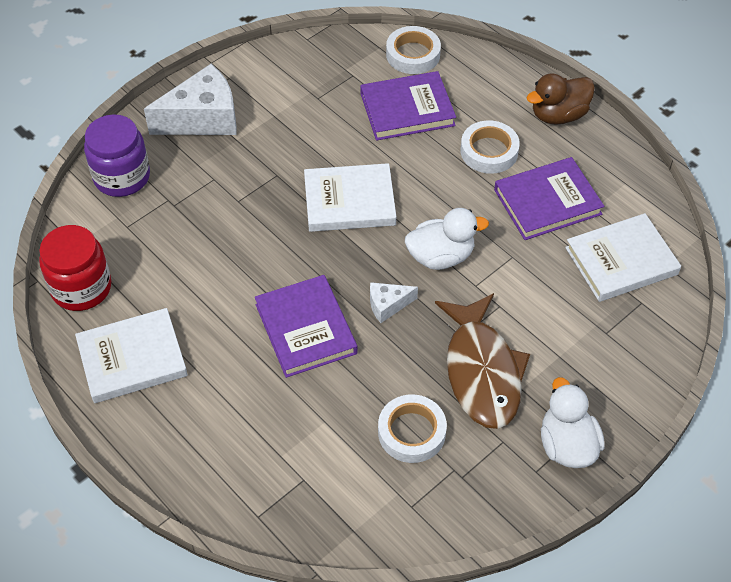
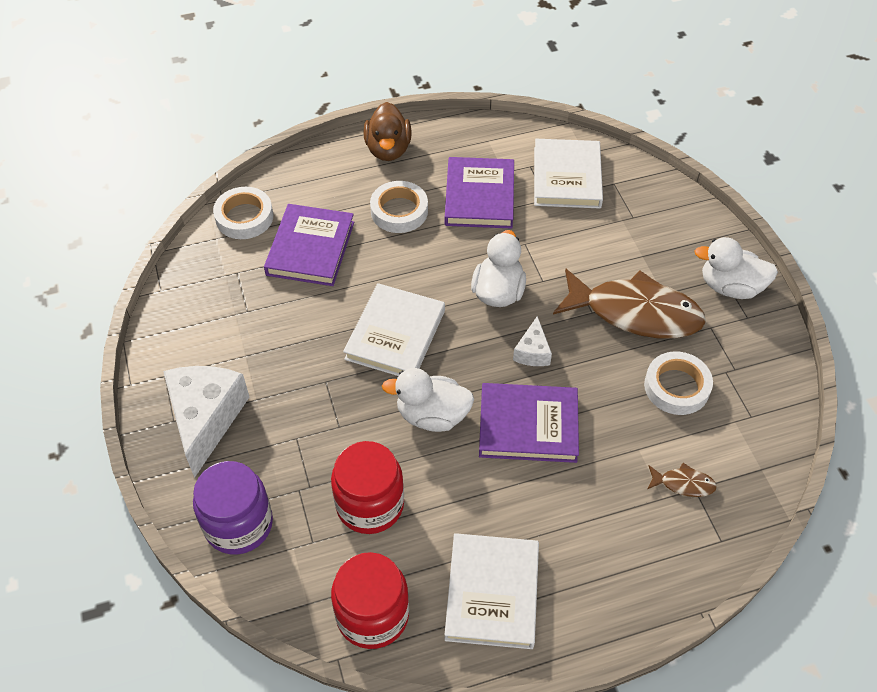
camera: 65 degrees left, 0 degrees up
none -> red jar [331,441,404,534]
none -> white duck [382,368,474,432]
none -> brown fish [647,463,717,497]

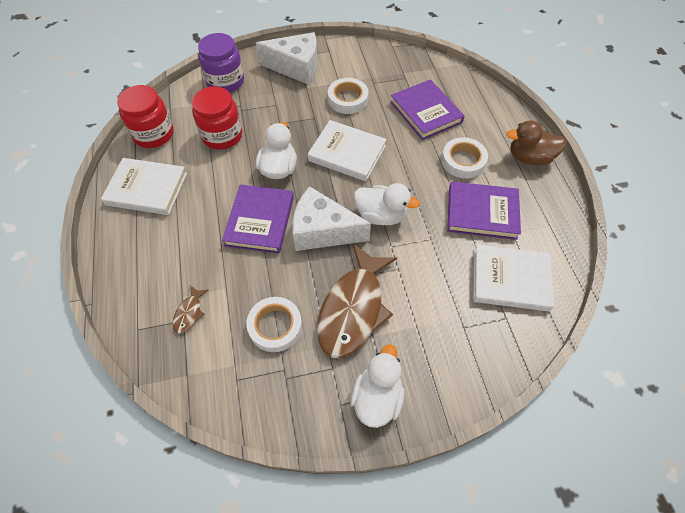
camera: 95 degrees right, 5 degrees up
white tape [213,187,273,239] -> white tape moved to [328,78,368,114]
purple book [264,204,354,286] -> purple book turned 45 degrees clockwise [390,79,464,140]
white cheese [513,316,552,366] -> white cheese [292,186,371,251], size x2.03

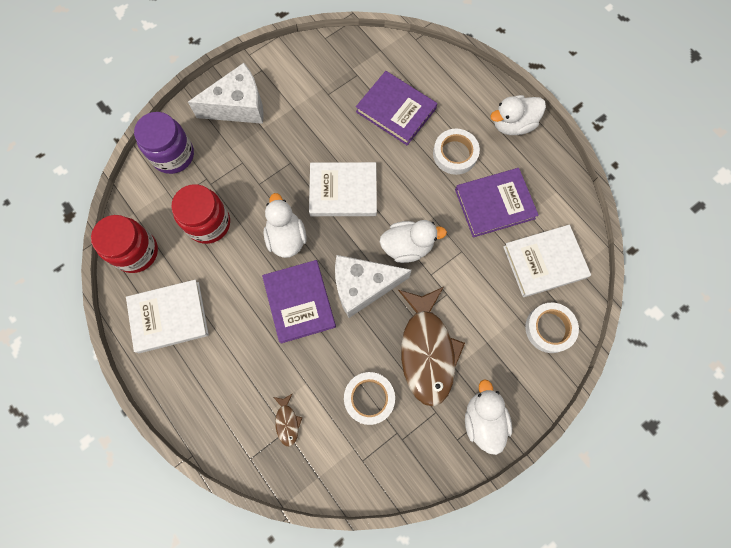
camera: 25 degrees left, 15 degrees up
white tape [328,78,368,114] -> white tape moved to [525,303,579,353]
brown duck [506,121,567,165] -> white duck [490,95,546,135]

